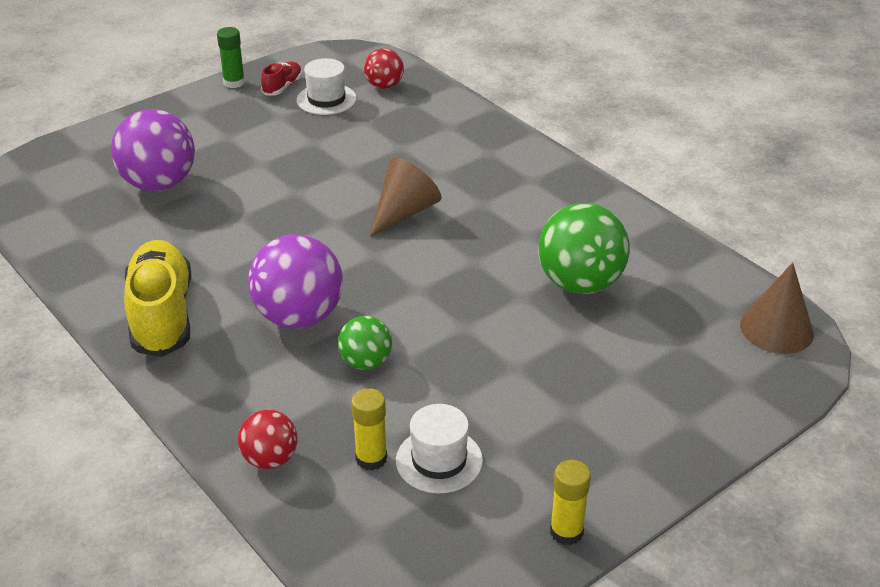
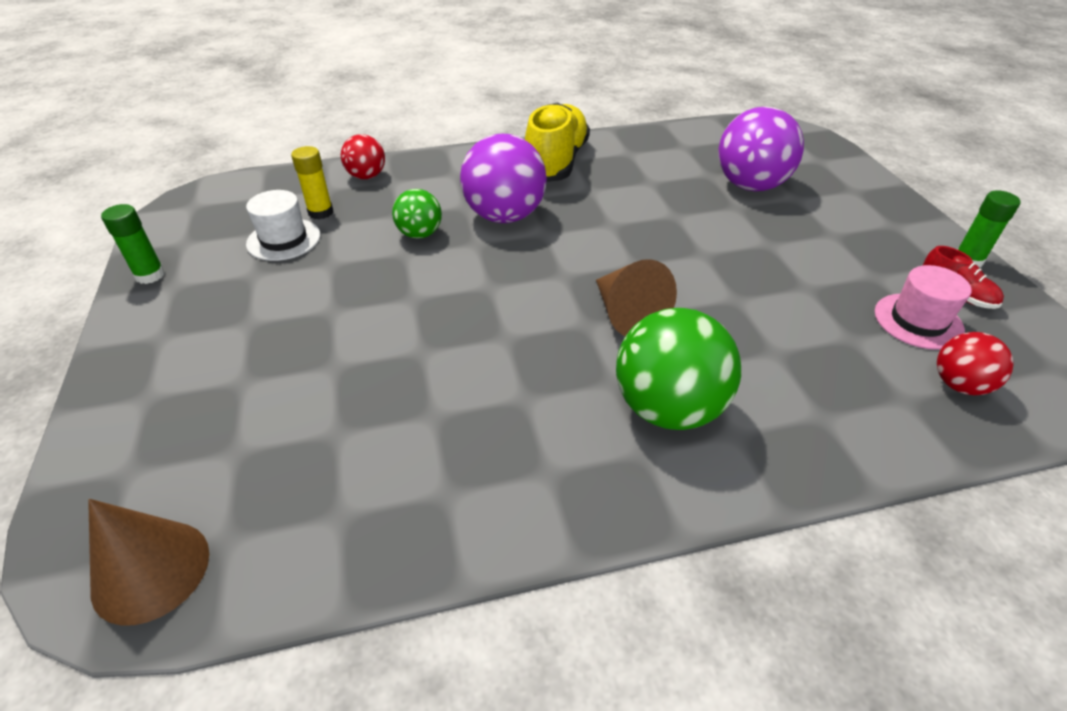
camera: 115 degrees right, 5 degrees up
yellow shoe [124,240,191,357] -> yellow shoe turned 90 degrees counterclockwise [525,103,590,182]
white hat [296,58,357,115] -> pink hat [875,265,972,350]
green ball [538,203,630,294] -> green ball moved to [616,308,741,430]
yellow glue stick [550,460,591,545] -> green glue stick [101,204,165,284]

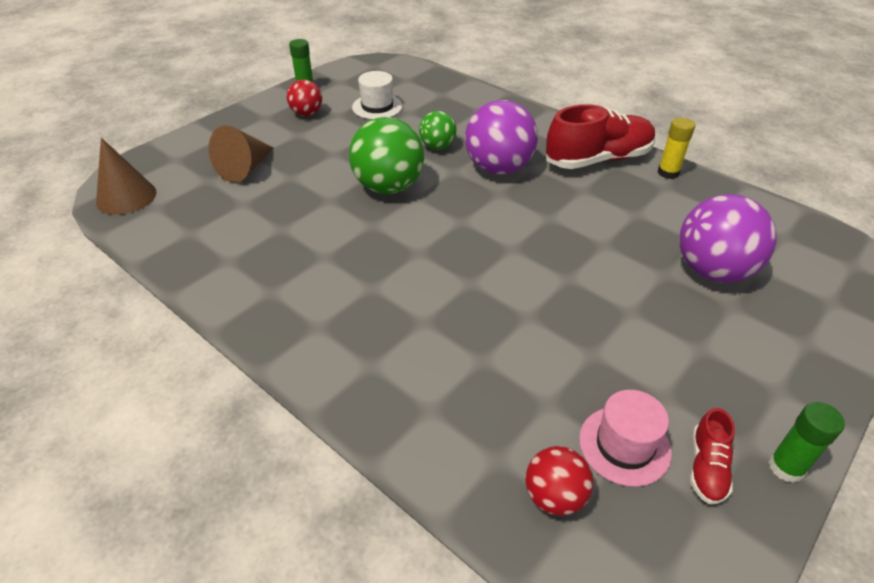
camera: 55 degrees right, 0 degrees up
yellow glue stick [291,146,333,219] -> yellow glue stick moved to [658,117,695,179]
red ball [341,134,385,179] -> red ball moved to [287,79,322,116]
yellow shoe [525,103,590,182] -> red shoe [546,104,656,169]
brown cone [596,259,677,336] -> brown cone moved to [209,125,274,183]
green ball [616,308,741,430] -> green ball moved to [349,117,424,194]

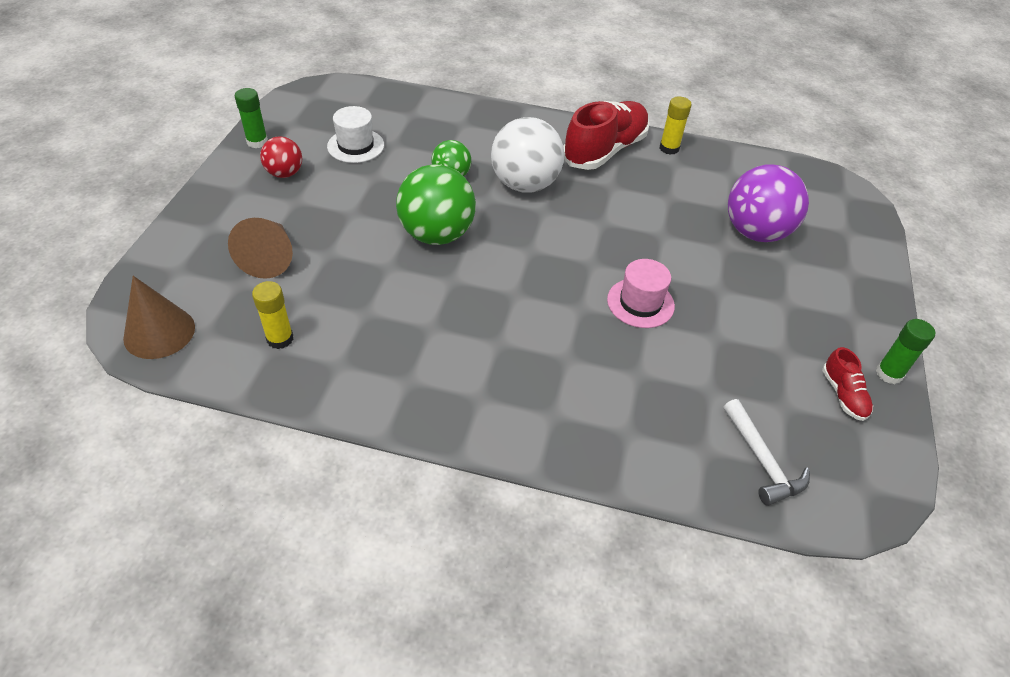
camera: 30 degrees left, 5 degrees up
purple ball [465,100,538,175] -> white ball [491,117,564,193]
red ball [525,446,593,516] -> white hammer [724,399,810,506]
pink hat [579,390,672,487] -> pink hat moved to [607,259,675,328]
none -> yellow glue stick [252,281,293,349]

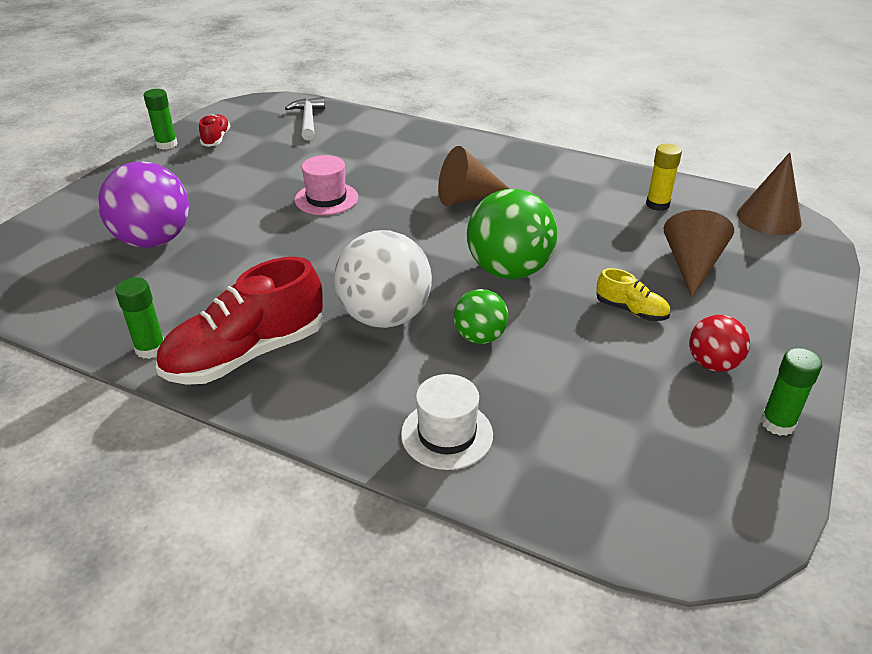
camera: 165 degrees left, 10 degrees down
white hat [327,106,384,163] -> white hat moved to [401,374,493,470]
yellow glue stick [660,97,691,155] -> green glue stick [115,277,164,359]
none -> brown cone [438,146,510,206]
none -> yellow shoe [596,268,670,321]

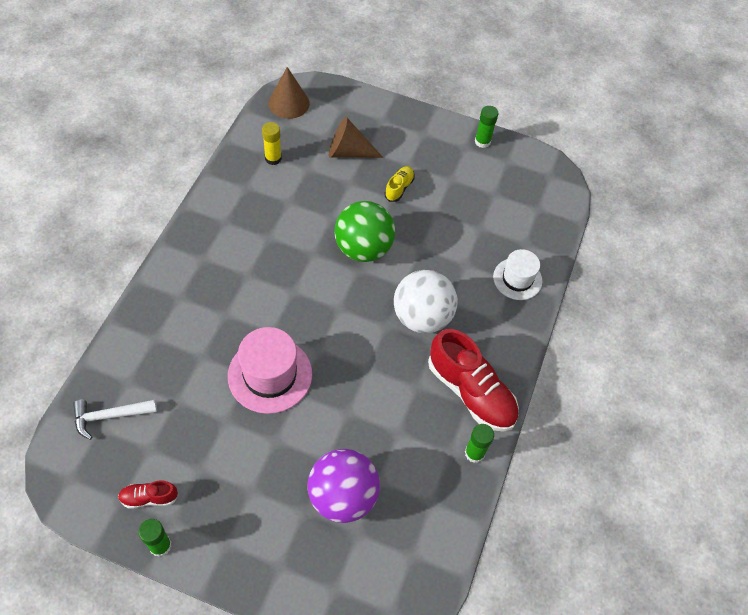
camera: 100 degrees left, 20 degrees up
pink hat [295,155,358,215] -> pink hat [228,327,312,414], size x1.56
brown cone [438,146,510,206] -> none
green ball [454,289,508,344] -> none
red ball [689,315,750,372] -> none

